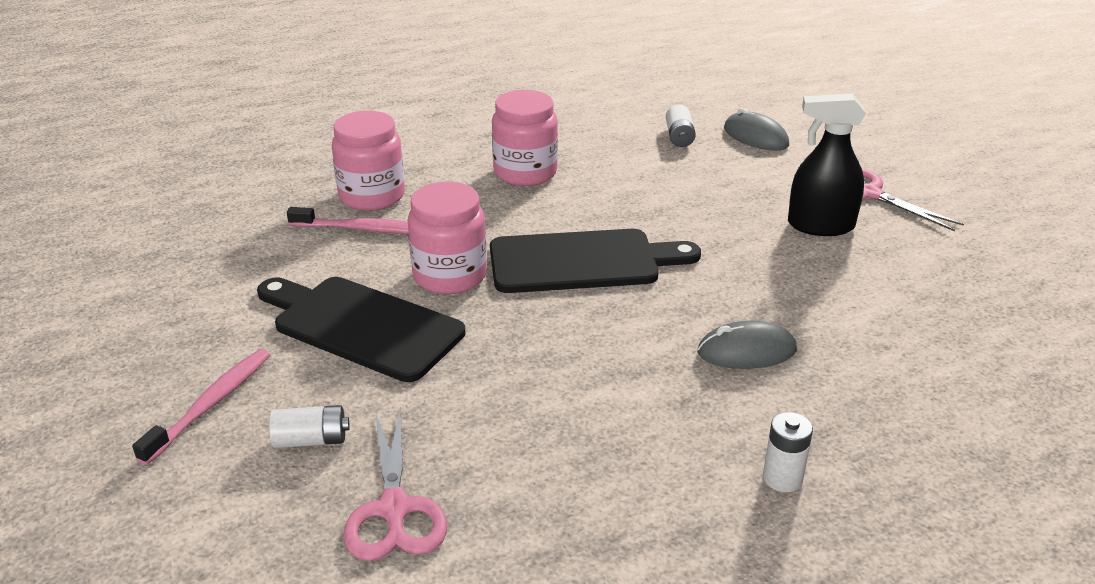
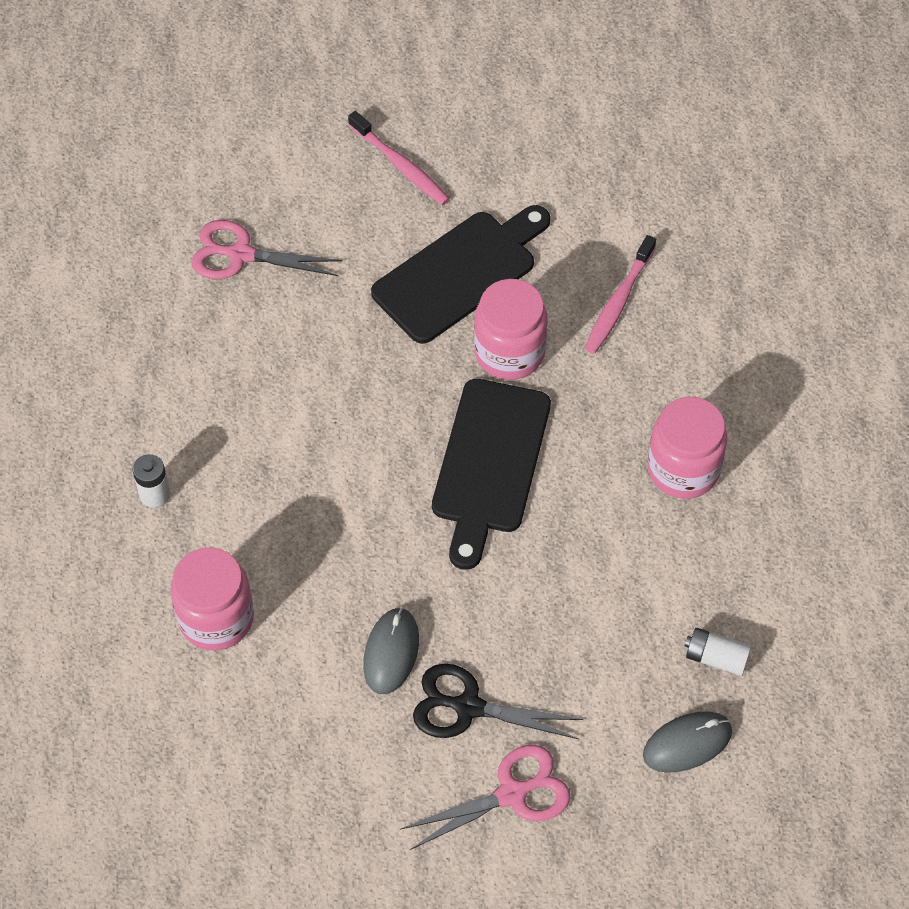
camera: 110 degrees right, 25 degrees up
white battery [269,405,350,448] -> none
pink jar [332,111,405,211] -> pink jar moved to [170,547,254,651]
grey mouse [698,321,797,369] -> grey mouse moved to [363,608,419,694]
black spray bottle [788,93,866,236] -> black scissors [413,664,584,739]

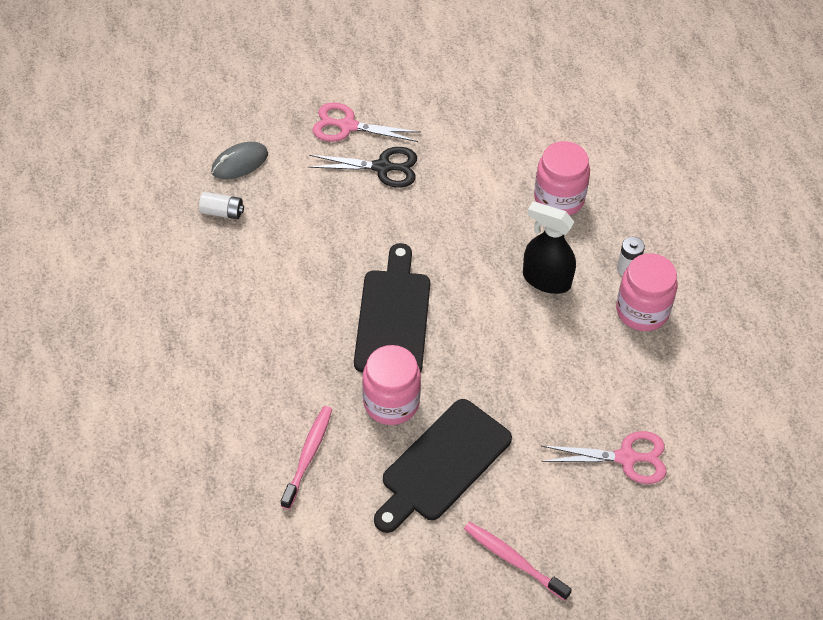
camera: 170 degrees right, 5 degrees down
grey mouse [363,608,419,694] -> none
pink scissors [400,745,571,850] -> pink scissors turned 45 degrees clockwise [312,102,421,142]
pink jar [648,397,727,499] -> pink jar moved to [616,253,678,331]
none -> black spray bottle [523,201,576,294]

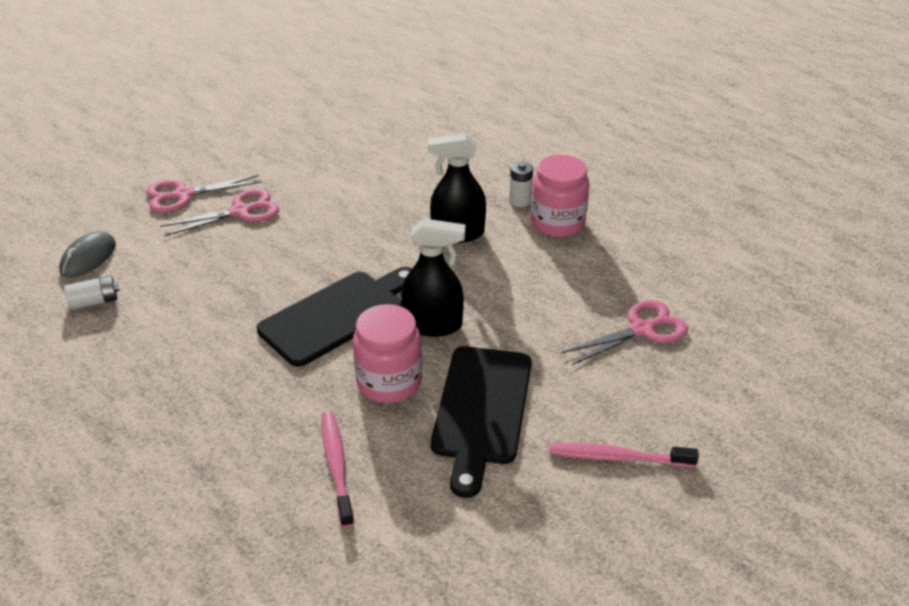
camera: 30 degrees left, 15 degrees down
black scissors [308,147,417,188] -> pink scissors [160,189,279,237]
black cutting board [354,243,430,373] -> black cutting board turned 75 degrees clockwise [257,267,412,367]
pink jar [534,141,590,216] -> none
none -> black spray bottle [401,219,466,337]

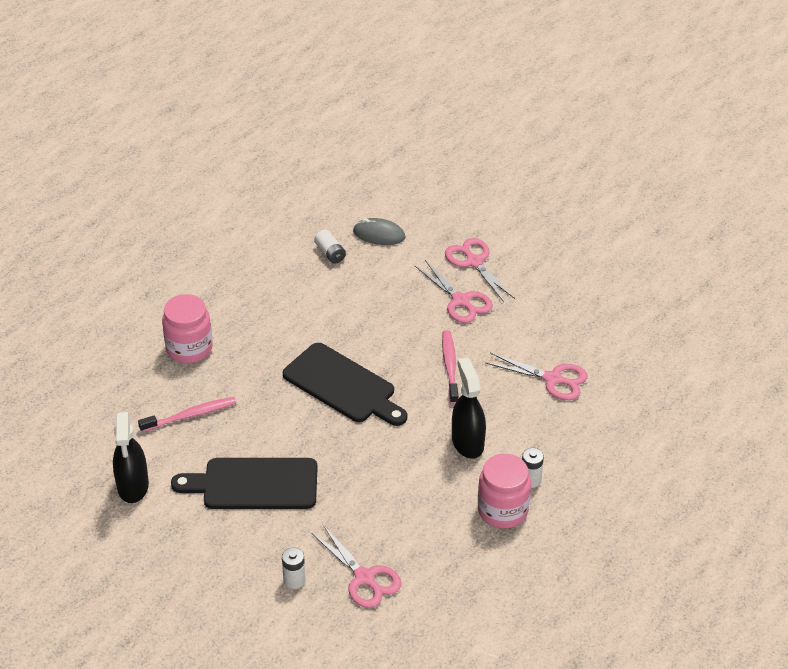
camera: 80 degrees right, 5 degrees up
pink jar [353,304,422,403] -> pink jar moved to [162,294,213,363]
black spray bottle [401,219,466,337] -> black spray bottle moved to [113,412,149,503]
pink toothbrush [549,443,699,467] -> pink toothbrush moved to [442,330,459,404]
none -> white battery [282,547,306,589]
none -> pink scissors [485,353,588,400]

